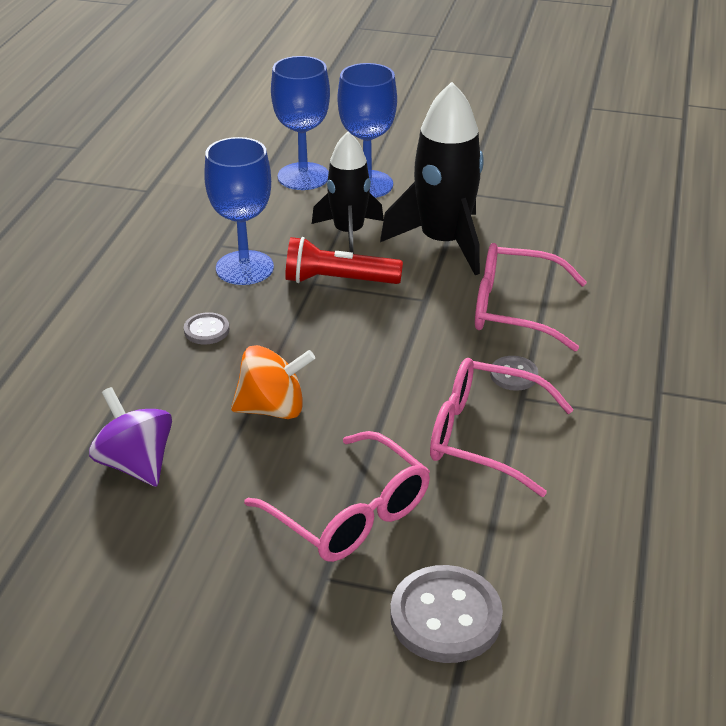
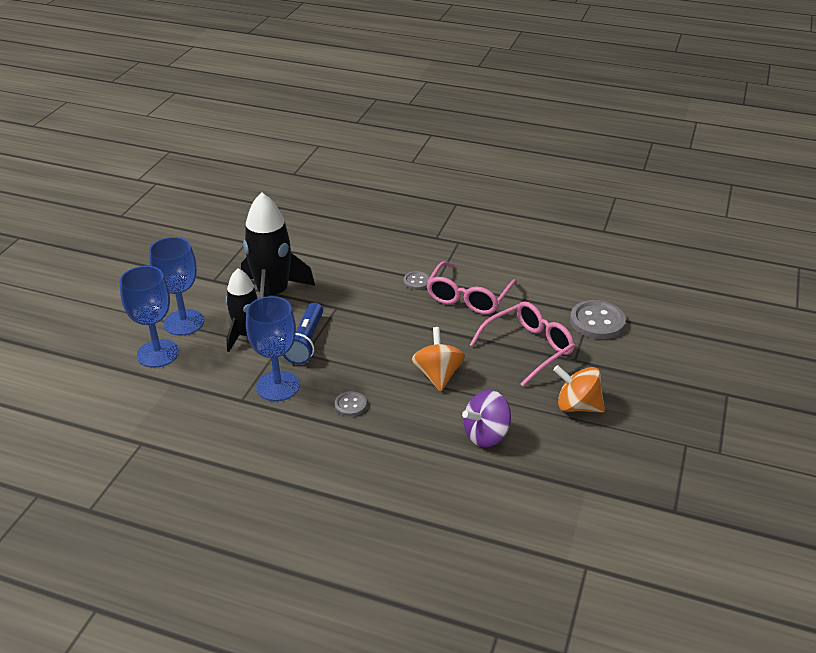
camera: 85 degrees left, 0 degrees up
red flashlight [285,237,403,284] -> blue flashlight [283,303,323,364]
pink glasses [475,243,587,352] -> none
none -> orange spinning top [553,365,605,413]

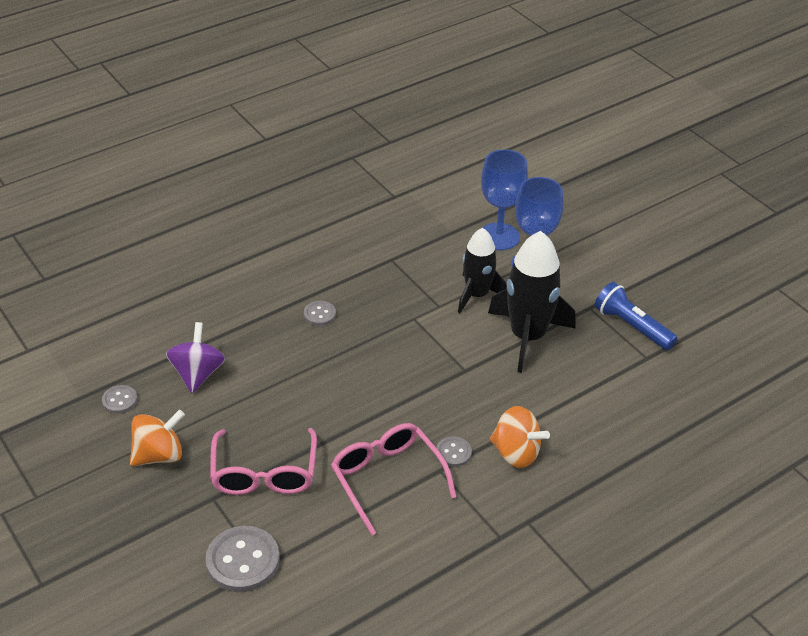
camera: 125 degrees right, 5 degrees up
blue goblet [246,296,300,401] -> none
blue flashlight [283,303,323,364] -> blue flashlight moved to [595,282,678,350]
orange spinning top [412,327,465,392] -> orange spinning top moved to [490,406,550,468]
none -> grey button [102,385,137,414]

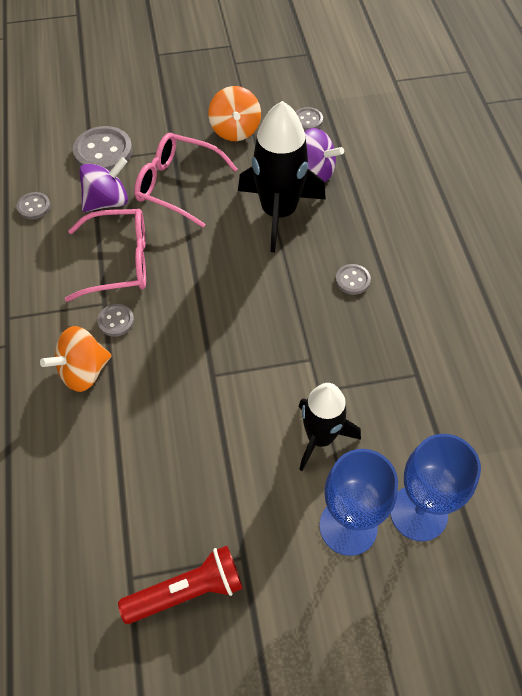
camera: 115 degrees right, 15 degrees up
black rocket [488,231,576,373] -> black rocket moved to [238,101,326,253]
blue flashlight [595,282,678,350] -> red flashlight [118,546,243,624]
none -> grey button [17,192,51,220]
none -> purple spinning top [79,157,128,212]

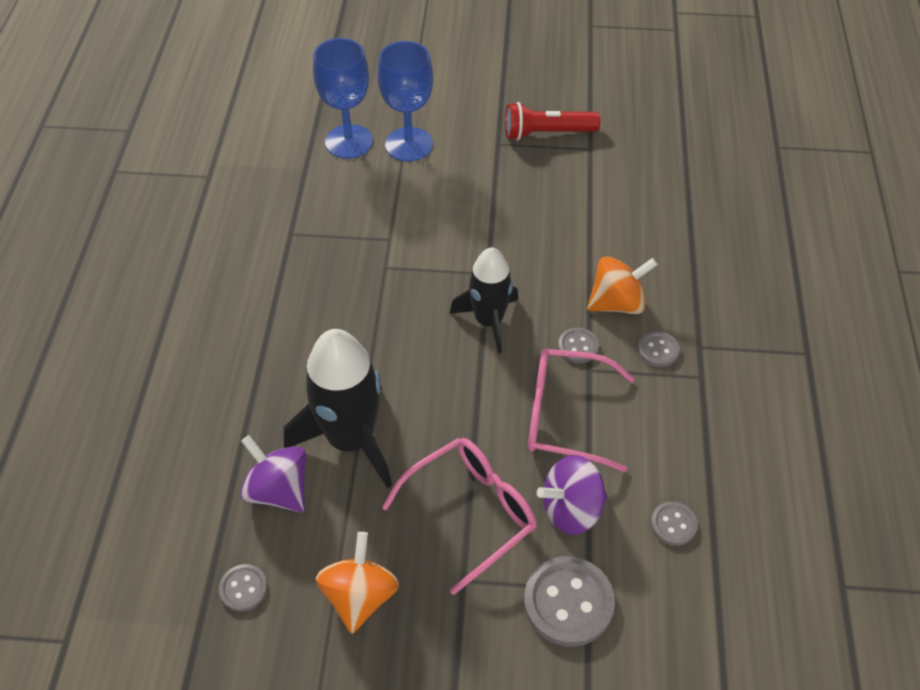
camera: 165 degrees left, 5 degrees down
pink glasses [134,133,237,228] -> pink glasses turned 75 degrees counterclockwise [382,438,537,595]
black rocket [298,383,361,471] -> black rocket moved to [450,248,518,354]
grey button [336,264,371,295] -> grey button moved to [638,331,679,367]

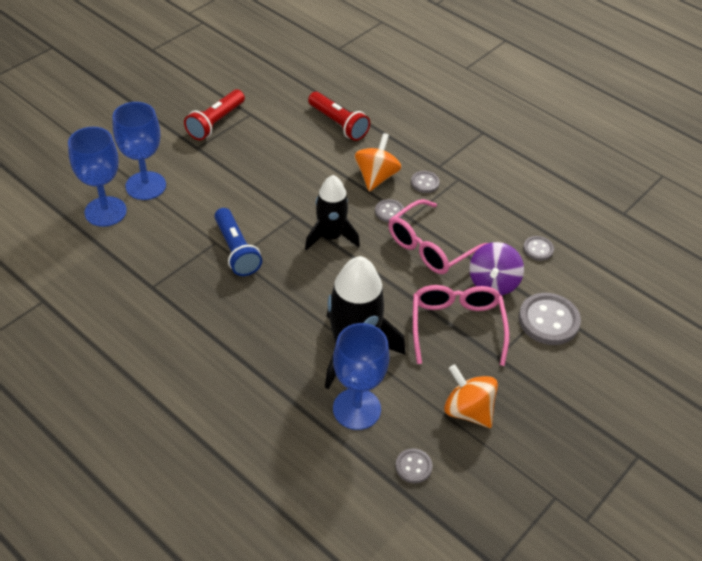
camera: 55 degrees left, 5 degrees down
purple spinning top [240,435,306,513] -> blue goblet [333,323,389,430]
none -> blue flashlight [215,208,262,276]
none -> red flashlight [308,92,370,141]

